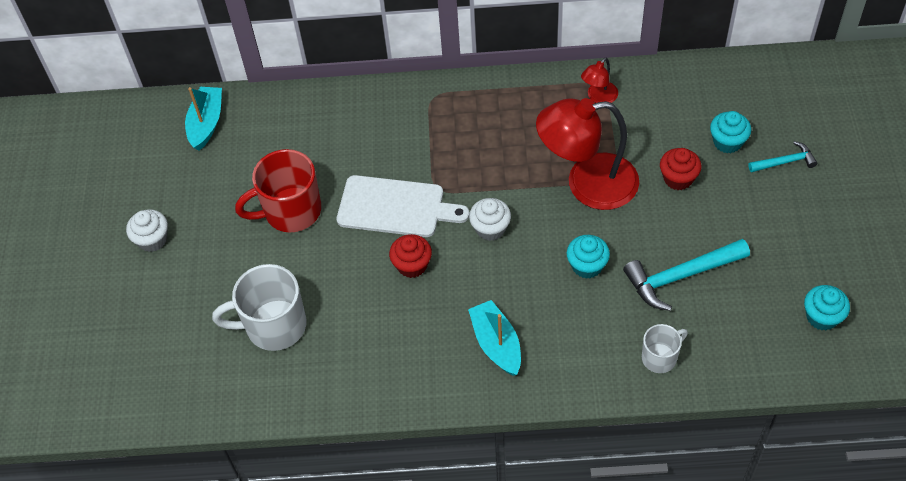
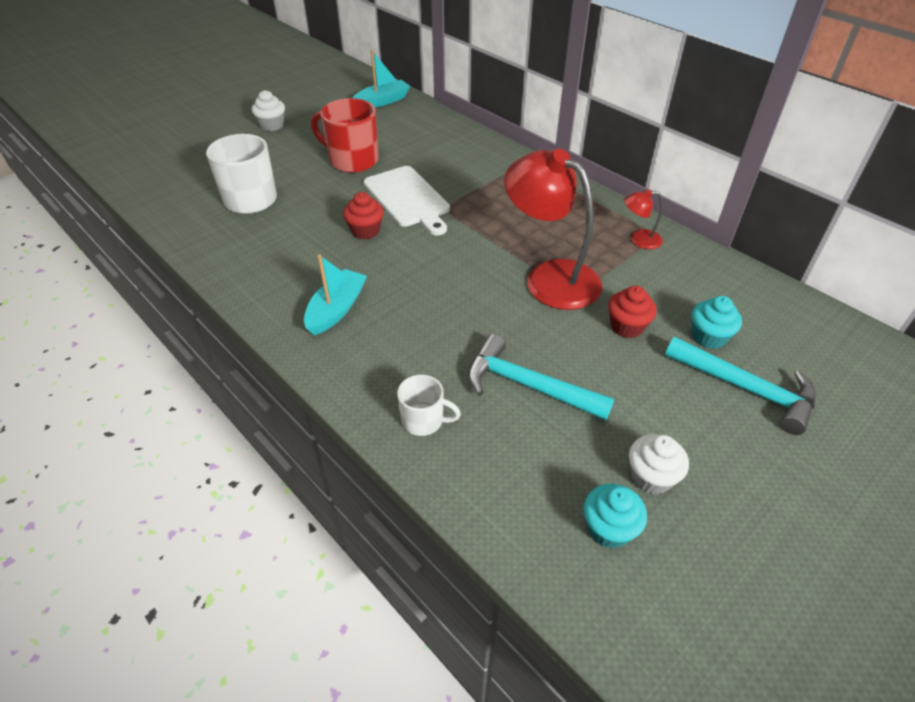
camera: 45 degrees right, 10 degrees down
white cupcake [469,198,511,241] -> white cupcake moved to [629,434,689,494]
turquoise cupcake [567,235,610,279] -> none
turquoise hammer [748,141,817,172] -> turquoise hammer [665,337,816,435], size x1.79

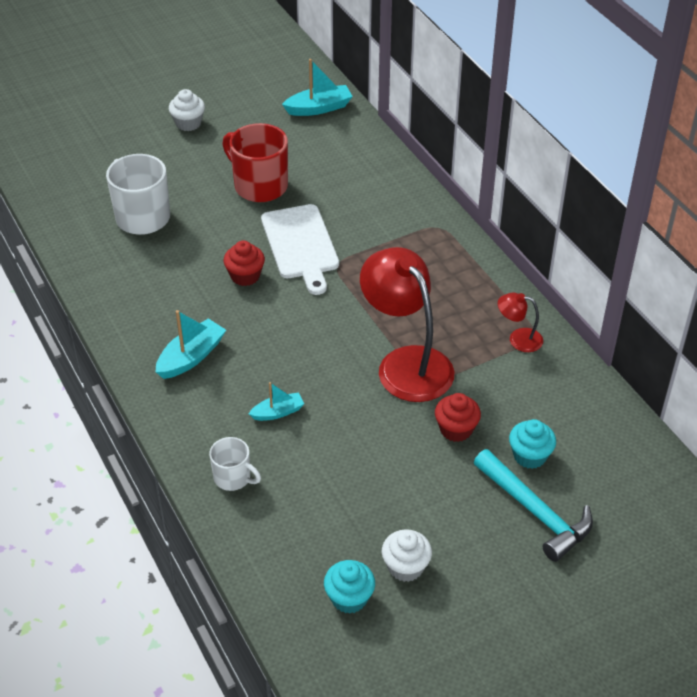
camera: 15 degrees right, 0 degrees up
turquoise hammer [468,334,614,420] -> none
none -> turquoise boat [249,382,304,421]

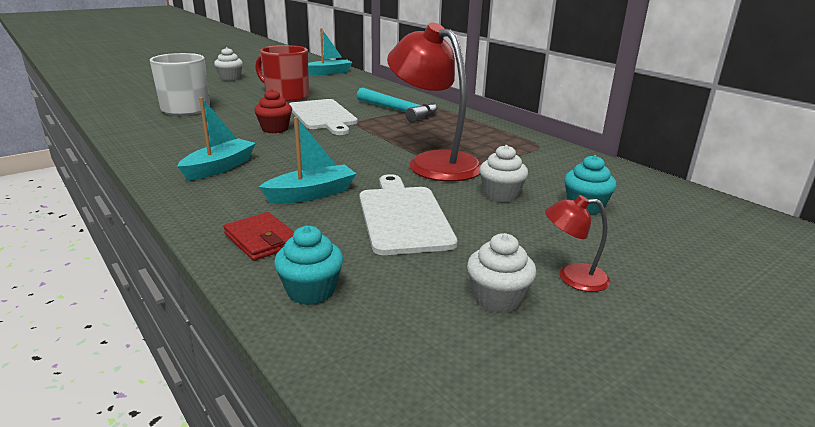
camera: 10 degrees left, 20 degrees down
white mug [209,437,261,491] -> red wallet [224,212,294,261]
turquoise boat [249,382,304,421] -> turquoise boat [259,117,356,204], size x1.59
turquoise cupcake [324,560,375,614] -> turquoise cupcake moved to [274,226,343,305]
red cupcake [435,393,481,442] -> white cupcake [479,145,528,202]
turquoise hammer [474,449,593,562] -> turquoise hammer moved to [357,88,438,123]
red lamp [498,293,543,352] -> red lamp moved to [545,195,610,292]
none -> white cutting board [359,174,458,255]

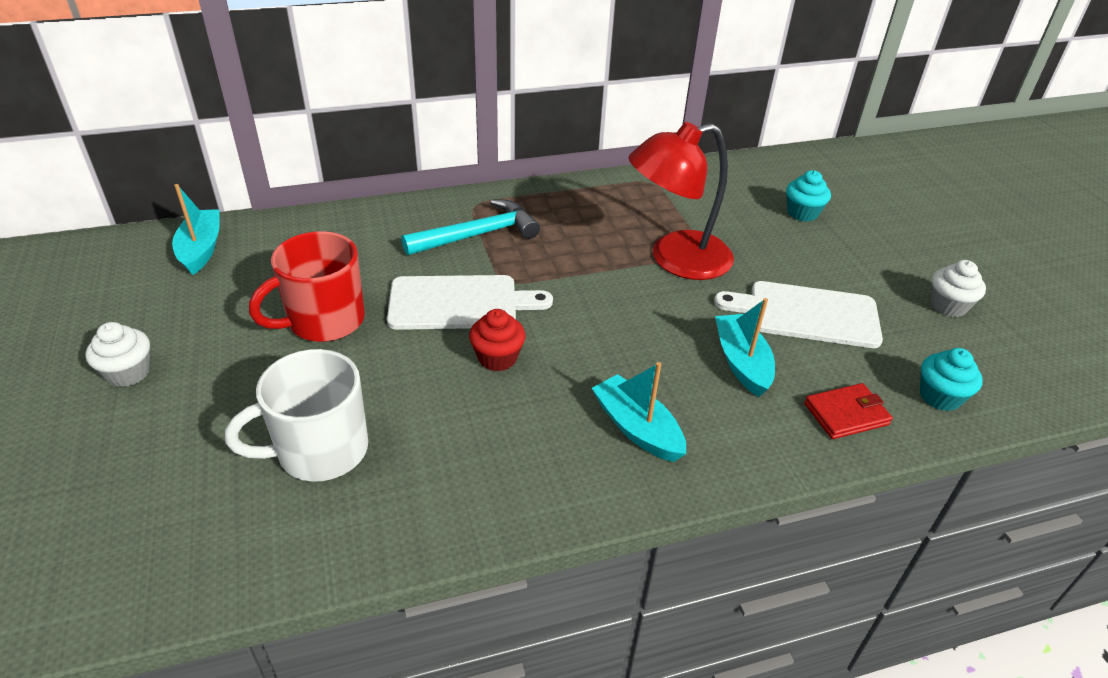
camera: 70 degrees left, 15 degrees up
white cupcake [479,145,528,202] -> none
red lamp [545,195,610,292] -> none

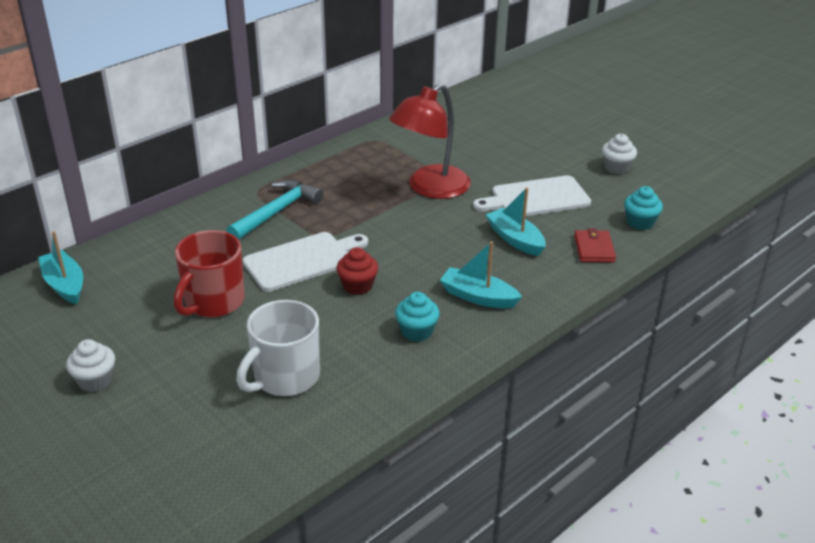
camera: 25 degrees left, 5 degrees down
turquoise cupcake [786,170,831,222] -> turquoise cupcake moved to [395,292,440,342]
red wallet [804,383,893,439] -> red wallet turned 45 degrees counterclockwise [574,228,616,263]

